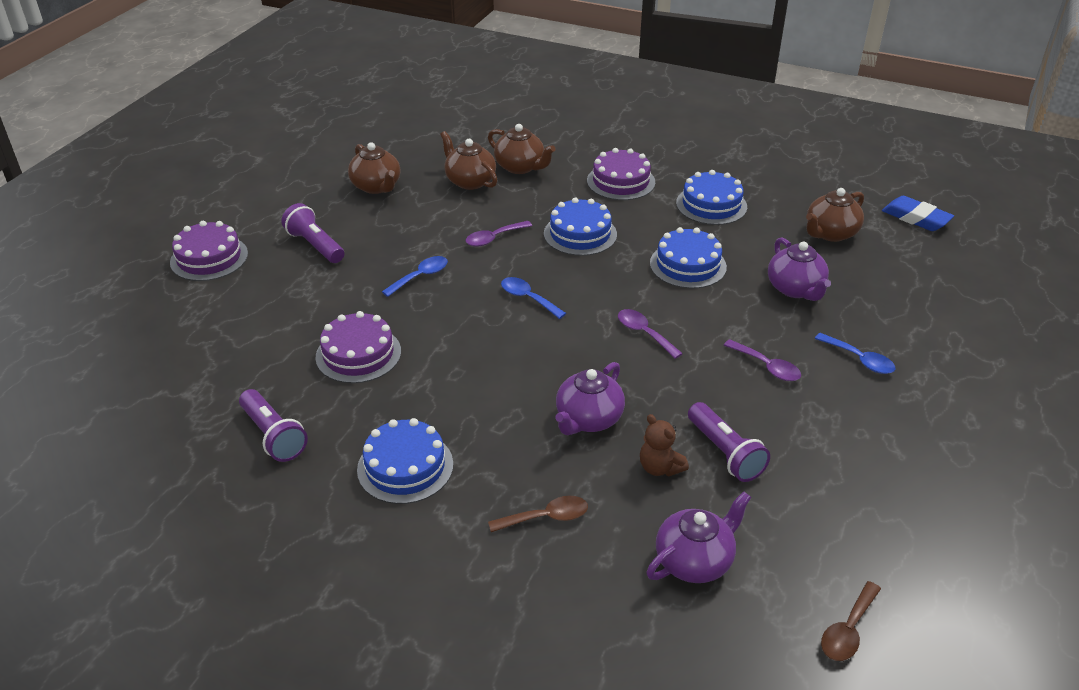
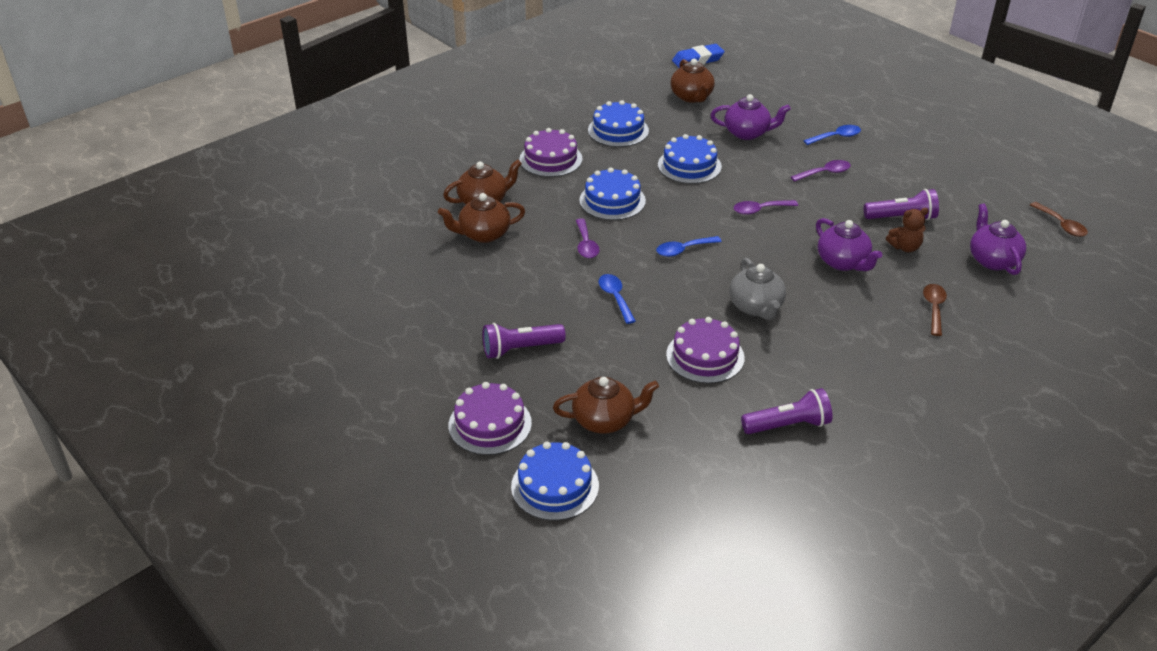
camera: 65 degrees left, 0 degrees up
brown teapot [348,142,401,194] -> brown teapot moved to [553,377,659,434]
blue cake [357,418,453,504] -> blue cake moved to [511,442,599,521]
none -> grey teapot [729,258,786,320]

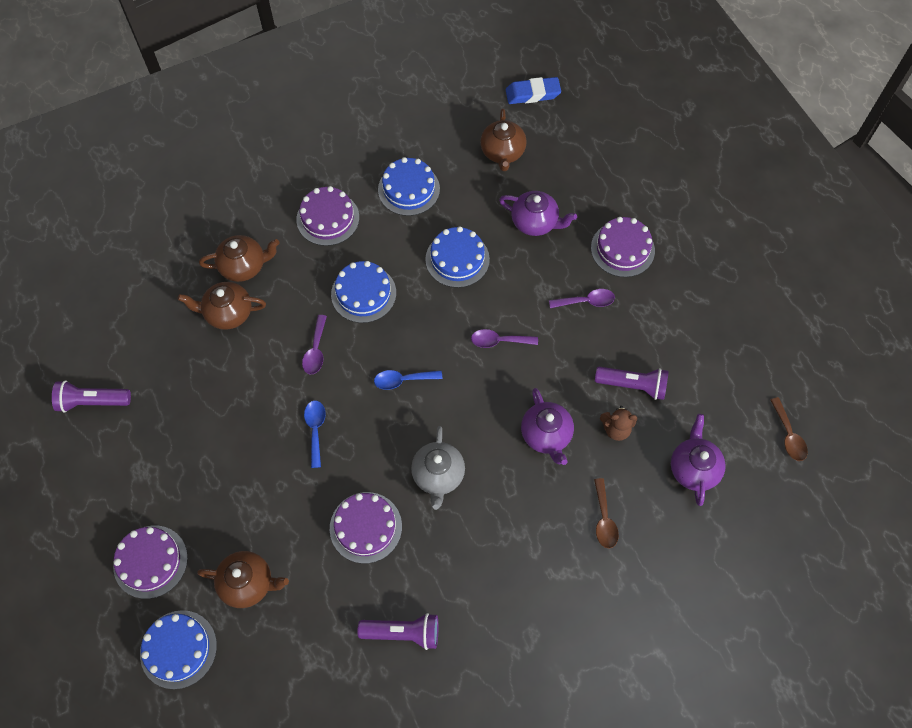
camera: 15 degrees right, 25 degrees up
purple flashlight [483,323,566,359] -> purple flashlight moved to [52,380,131,413]
blue spoon [803,125,861,145] -> purple cake [591,217,655,277]
brown spoon [923,284,947,336] -> brown spoon turned 150 degrees clockwise [594,478,619,549]

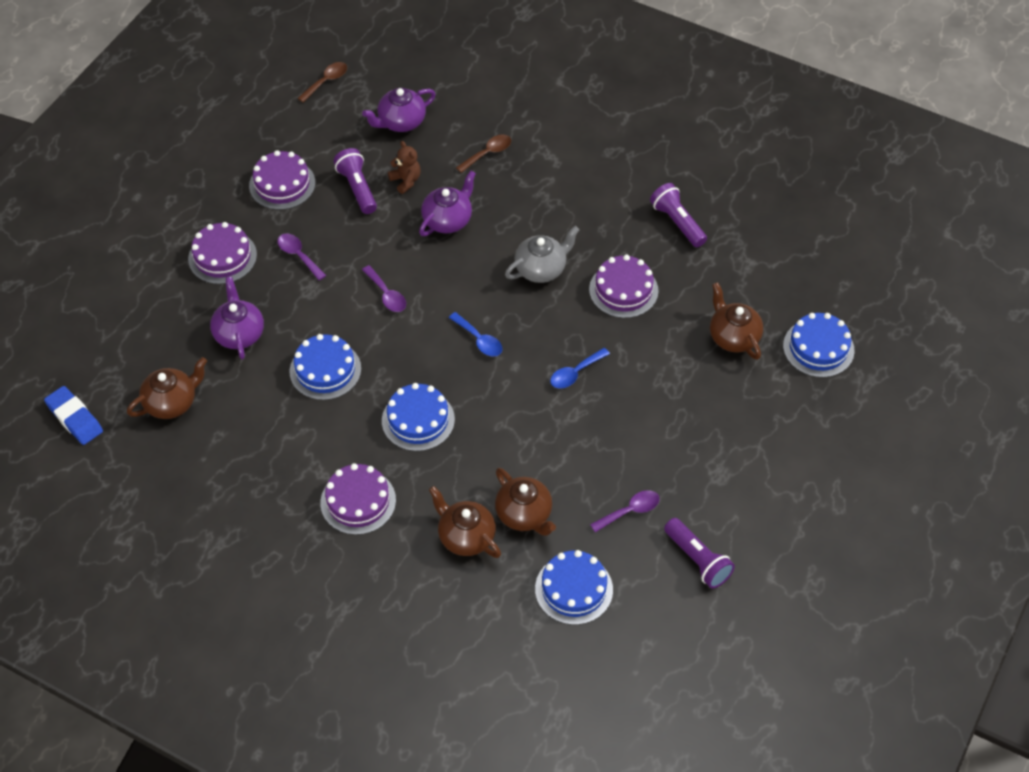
camera: 125 degrees left, 10 degrees down
purple cake [113,526,188,599] -> purple cake moved to [249,150,315,210]
purple spoon [302,315,327,374] -> purple spoon moved to [590,490,660,532]
blue cake [378,157,440,216] -> blue cake moved to [535,550,613,625]

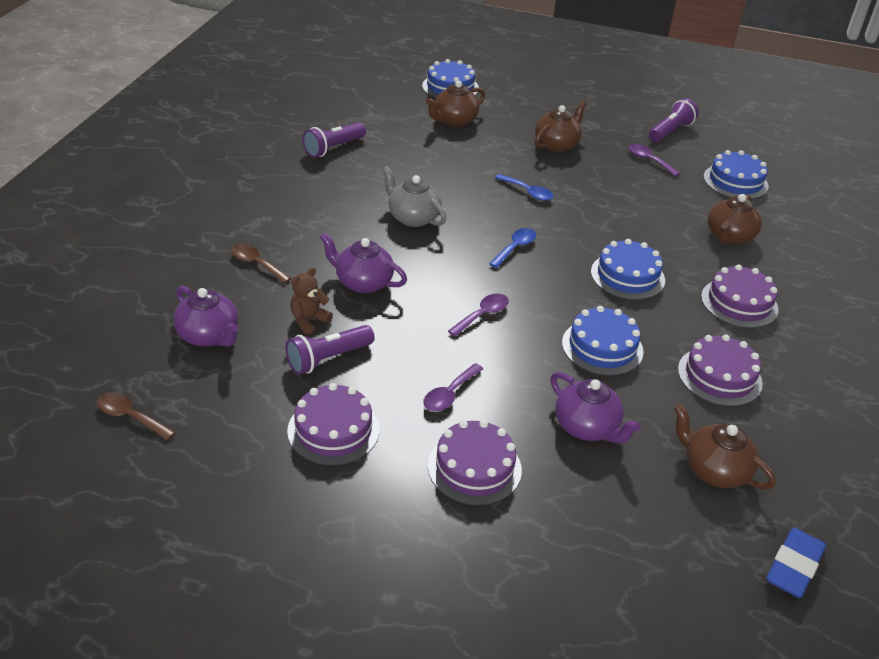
camera: 105 degrees left, 15 degrees down
purple teapot [210,277,264,359] -> purple teapot turned 105 degrees counterclockwise [551,372,641,444]
brown teapot [495,468,556,536] -> brown teapot moved to [535,101,587,152]
purple cake [589,255,659,318] -> purple cake moved to [678,334,763,406]

